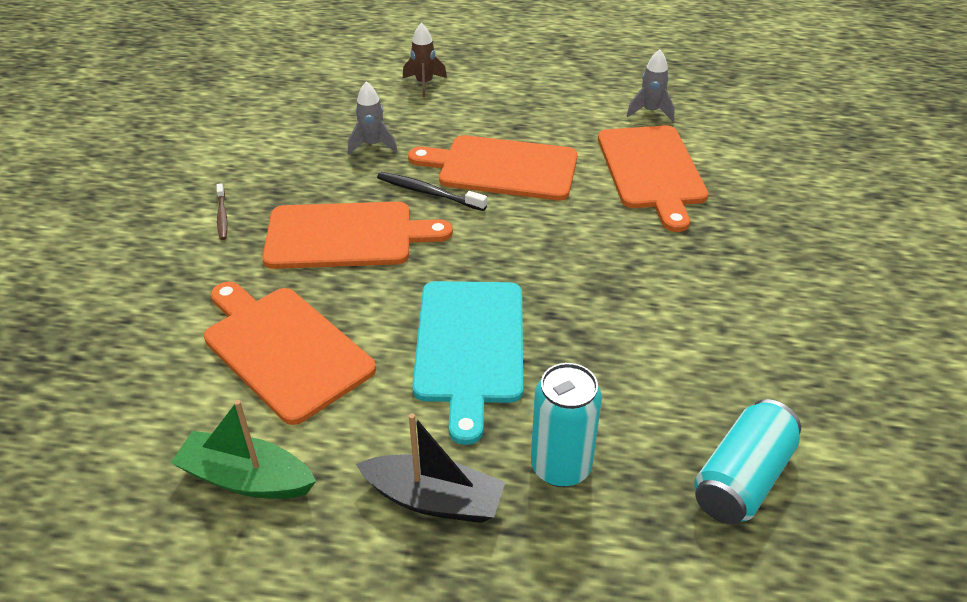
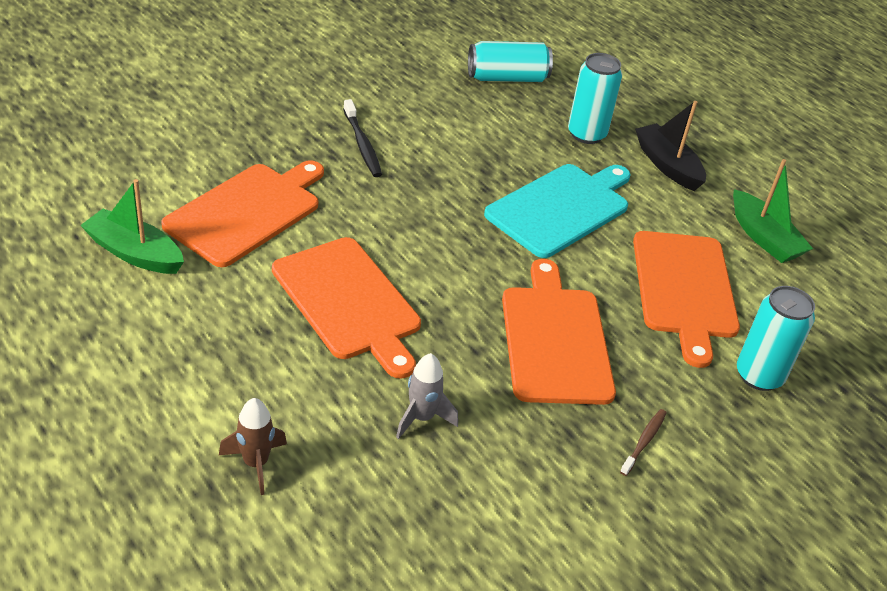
camera: 140 degrees left, 0 degrees up
orange cutting board [262,202,453,269] -> orange cutting board turned 45 degrees clockwise [502,259,616,405]
black toothbrush [377,172,487,211] -> black toothbrush moved to [343,99,382,177]
grey rocket [626,49,675,121] -> green boat [80,179,184,274]
none -> turquoise can [737,286,815,391]

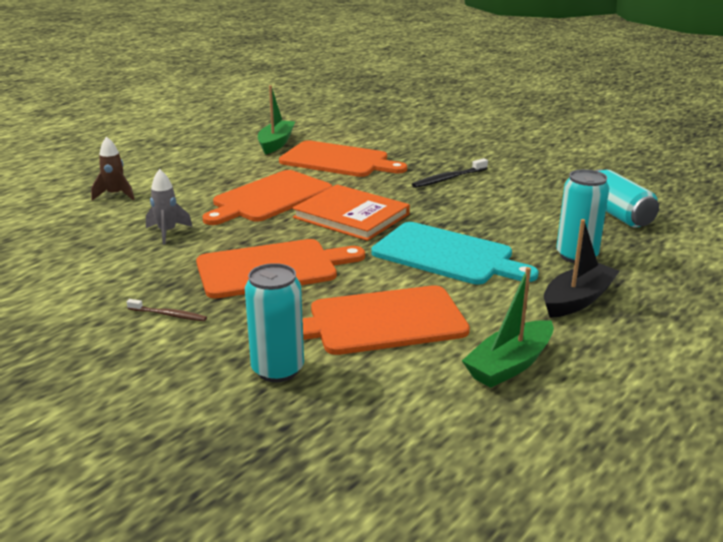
camera: 80 degrees right, 15 degrees down
none -> orange book [292,184,410,241]

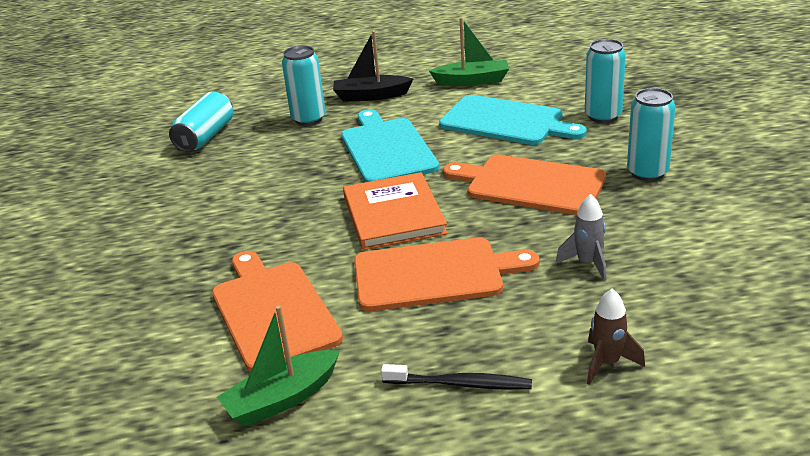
camera: 135 degrees left, 5 degrees up
brown toothbrush [127,299,207,321] -> turquoise can [627,88,676,181]
orange cutting board [302,285,470,355] -> turquoise cutting board [439,95,587,145]
black toothbrush [412,158,488,188] -> black toothbrush moved to [381,364,532,390]

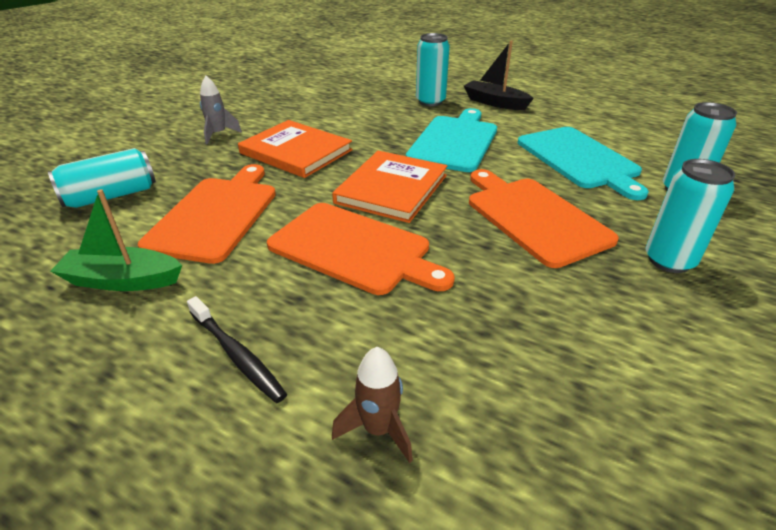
camera: 35 degrees right, 5 degrees up
turquoise can [169,91,233,152] -> turquoise can moved to [48,148,156,208]
green boat [429,17,509,86] -> none
grey rocket [556,194,606,281] -> grey rocket moved to [200,76,242,145]
none -> orange book [238,120,353,178]

